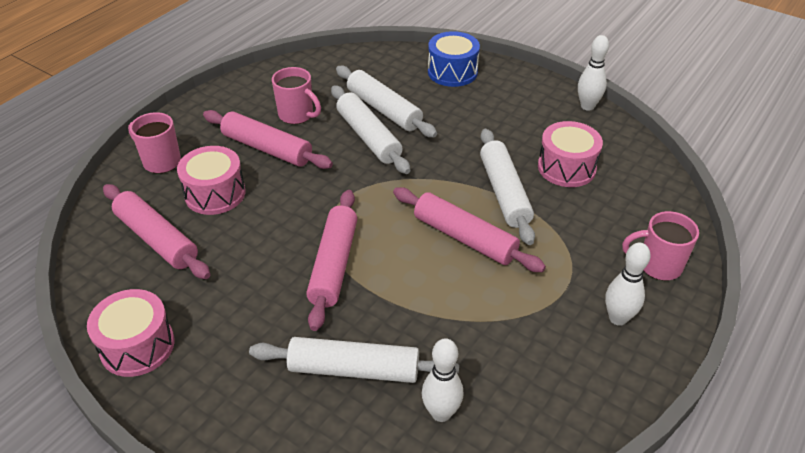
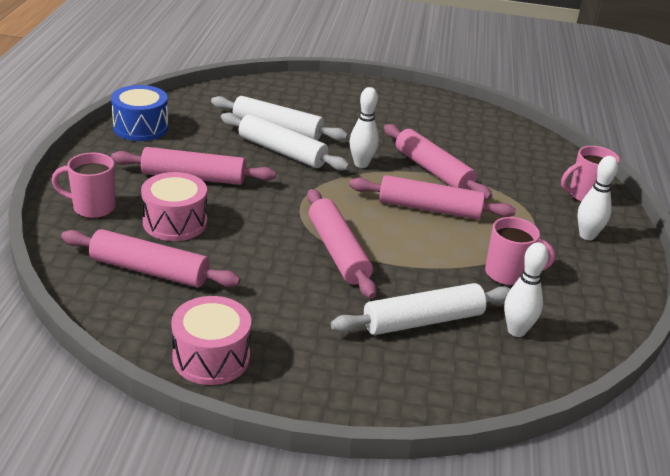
camera: 30 degrees left, 10 degrees down
pink mug [272,67,321,124] -> pink mug moved to [485,217,555,286]
blue drum [428,31,480,87] -> blue drum moved to [111,85,168,141]
white rolling pin [480,129,535,245] -> pink rolling pin [384,124,492,200]
pink drum [538,121,603,187] -> none
white bowling pin [578,35,609,111] -> white bowling pin moved to [349,87,379,168]

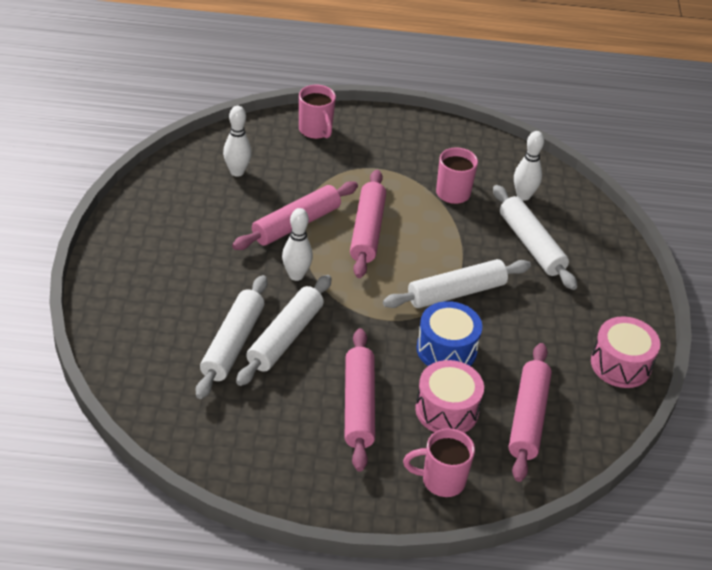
camera: 95 degrees left, 10 degrees up
pink mug [52,152,116,218] -> pink mug turned 90 degrees clockwise [403,428,475,497]
blue drum [111,85,168,141] -> blue drum moved to [417,301,482,366]
pink rolling pin [307,189,377,299] -> white rolling pin [383,259,531,308]
white bowling pin [578,156,618,240] -> white bowling pin moved to [223,106,252,177]

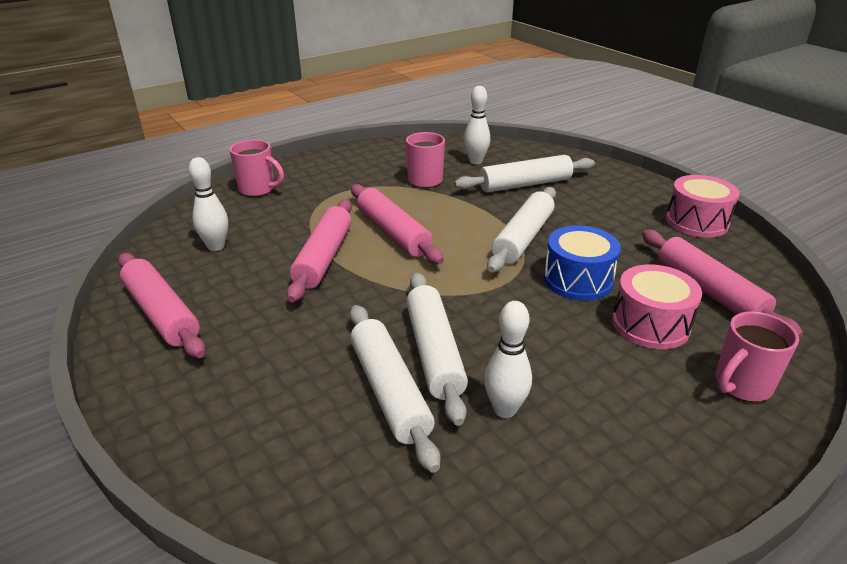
camera: 35 degrees left, 10 degrees down
white bowling pin [282,208,313,281] -> white bowling pin moved to [484,301,532,418]
pink rolling pin [345,328,375,472] -> pink rolling pin moved to [118,253,206,358]
white rolling pin [493,185,577,290] -> white rolling pin turned 45 degrees counterclockwise [454,155,595,193]

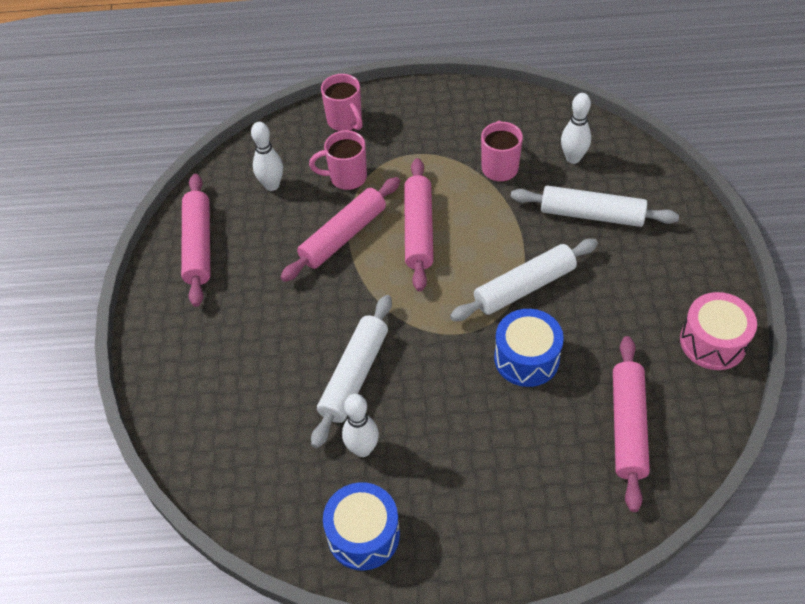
camera: 35 degrees right, 20 degrees up
white rolling pin [350,305,440,473] -> none
pink drum [612,264,702,349] -> none
pink mug [715,311,799,402] -> pink mug moved to [309,130,367,190]
none -> blue drum [323,482,400,570]

